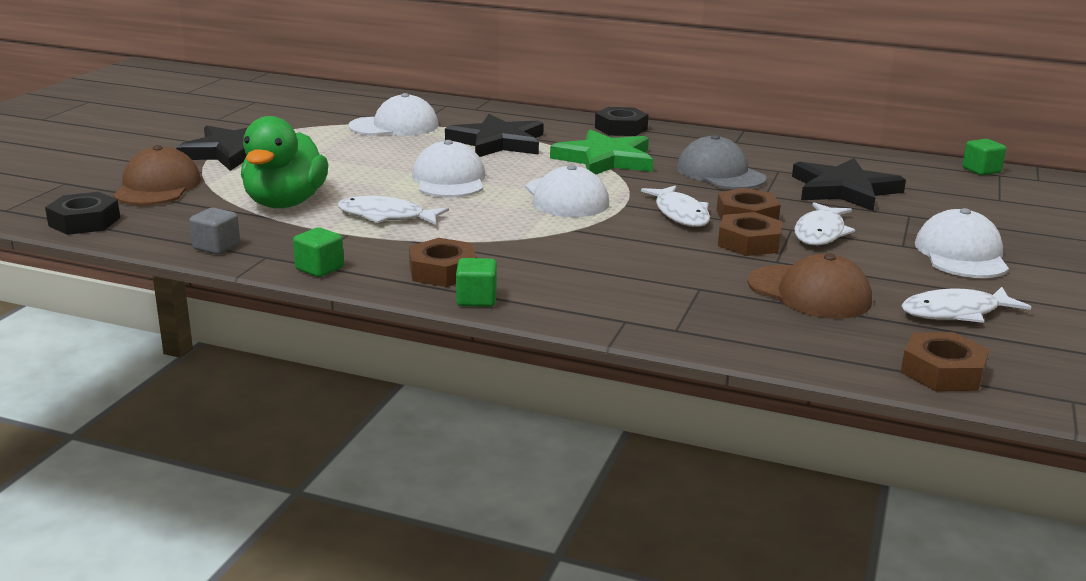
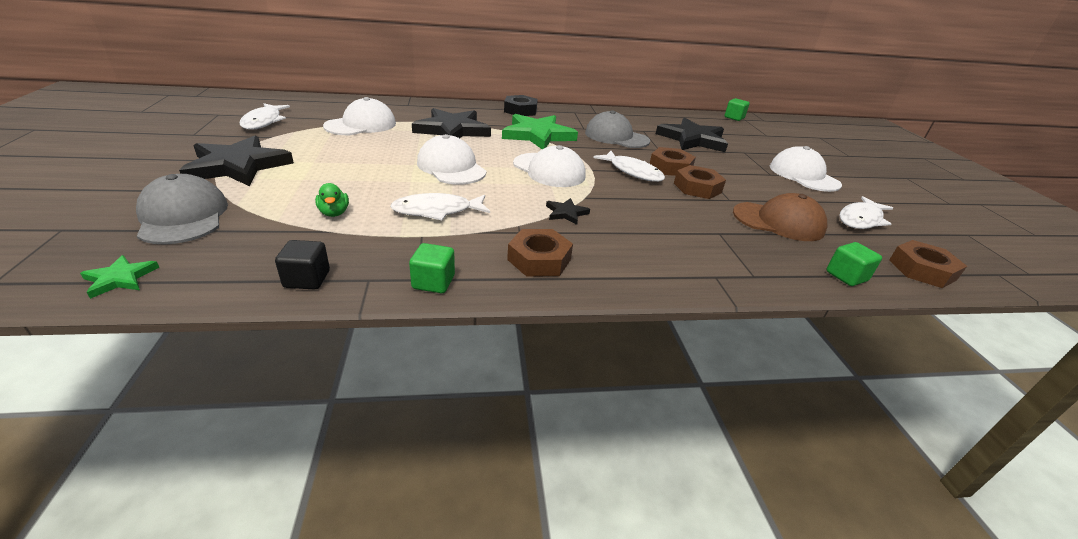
camera: 30 degrees left, 10 degrees up
black nut [45,192,120,235] -> green star [80,255,159,299]
brown cap [113,145,201,205] -> grey cap [136,174,228,244]
grey cube [189,207,240,255] -> black cube [275,240,330,289]
green duck [241,116,328,208] -> green duck [315,183,349,217], size x0.41
green cube [456,258,497,307] -> green cube moved to [826,242,882,286]
white fish [794,202,855,245] -> white fish moved to [240,103,290,130]
none -> black star [546,198,590,225]

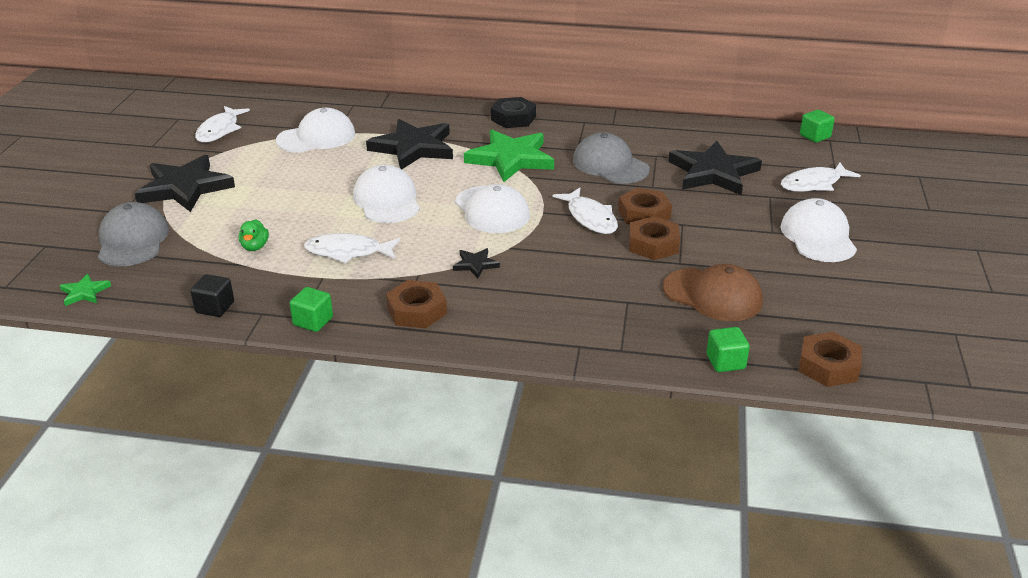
camera: 20 degrees right, 0 degrees up
white fish [840,196,893,229] -> white fish moved to [781,162,861,192]

